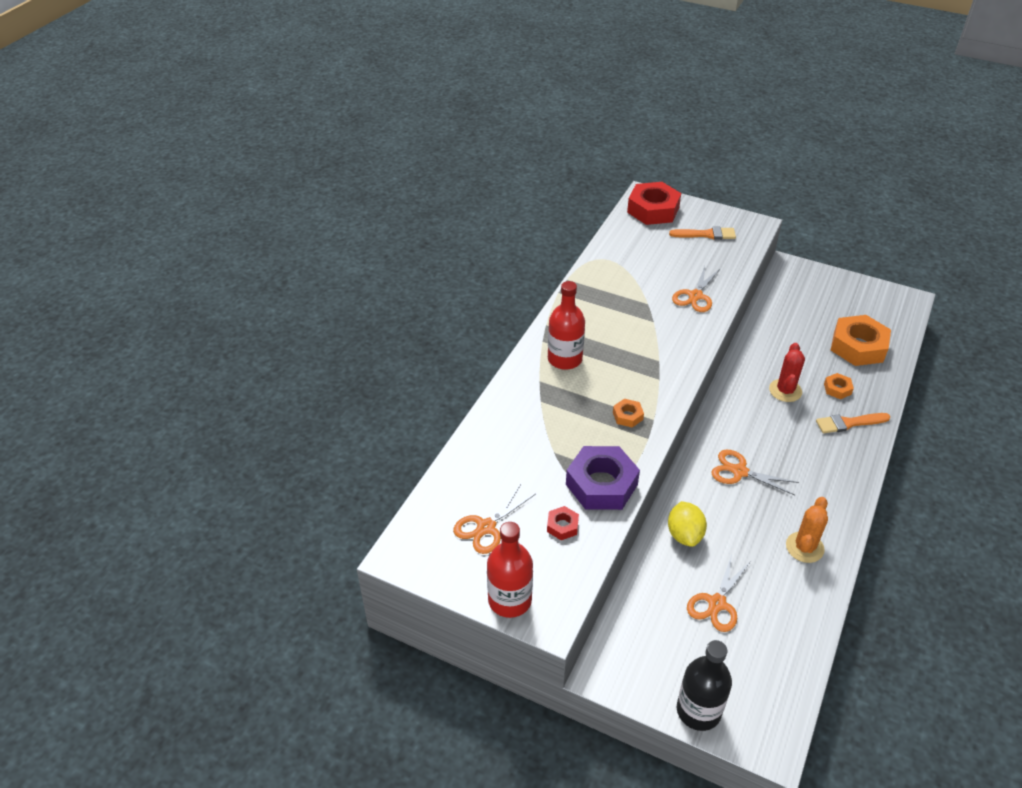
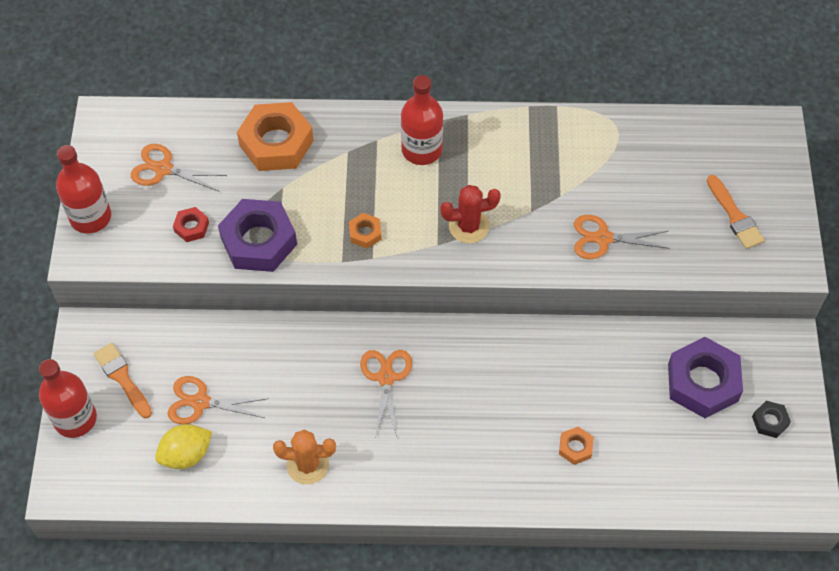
camera: 65 degrees right, 15 degrees up
red nut [627,182,681,225] -> none
yellow lemon [668,501,707,547] -> yellow lemon moved to [155,424,212,469]
black bottle [677,640,732,731] -> red bottle [39,359,97,438]
red cactus [769,343,805,402] -> red cactus moved to [440,185,501,243]
orange brush [816,413,890,433] -> orange brush moved to [94,343,152,418]
orange nut [831,315,891,366] -> orange nut moved to [237,102,314,171]
none -> purple nut [668,337,743,418]
none -> black nut [752,401,791,438]

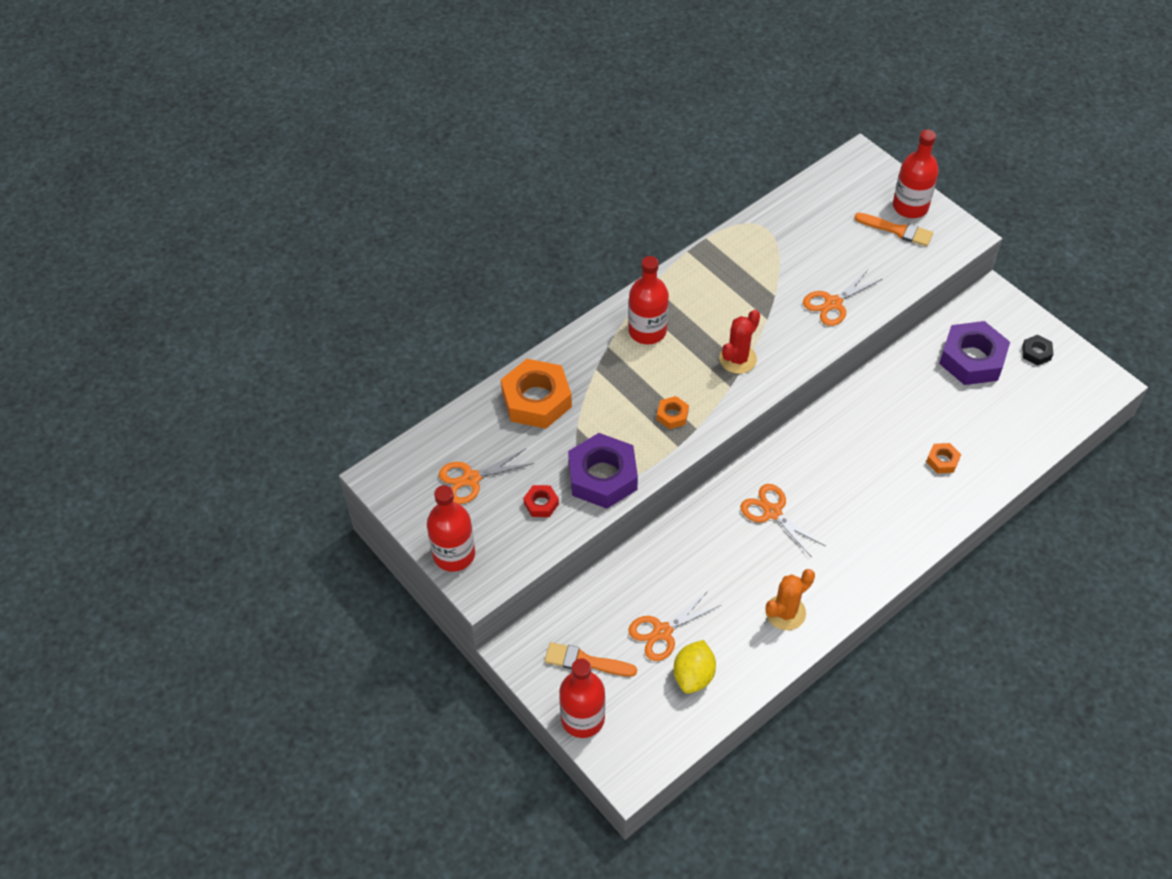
camera: 40 degrees left, 5 degrees down
none -> red bottle [893,129,939,218]

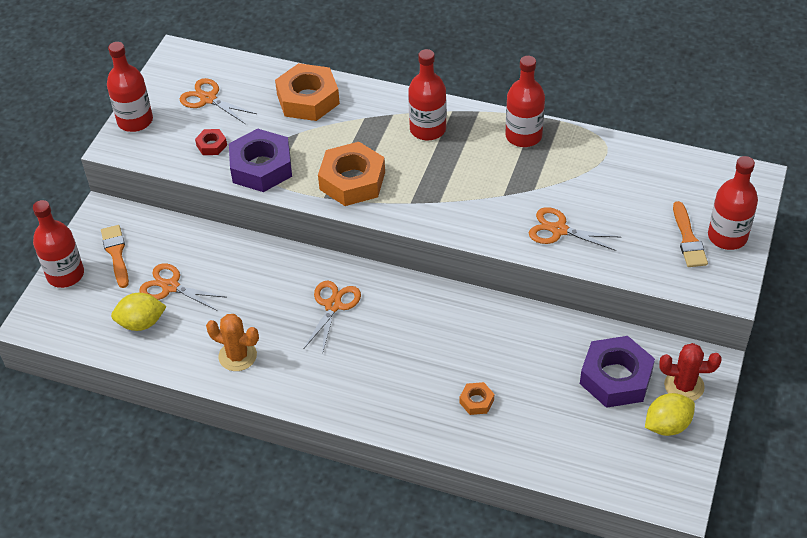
camera: 60 degrees right, 5 degrees down
orange nut [657,396,689,429] -> orange nut [318,142,385,206], size x2.16
red cactus [719,310,760,374] -> red cactus moved to [659,343,722,401]
black nut [1022,335,1053,366] -> yellow lemon [645,393,695,436]
none -> red bottle [505,56,545,147]

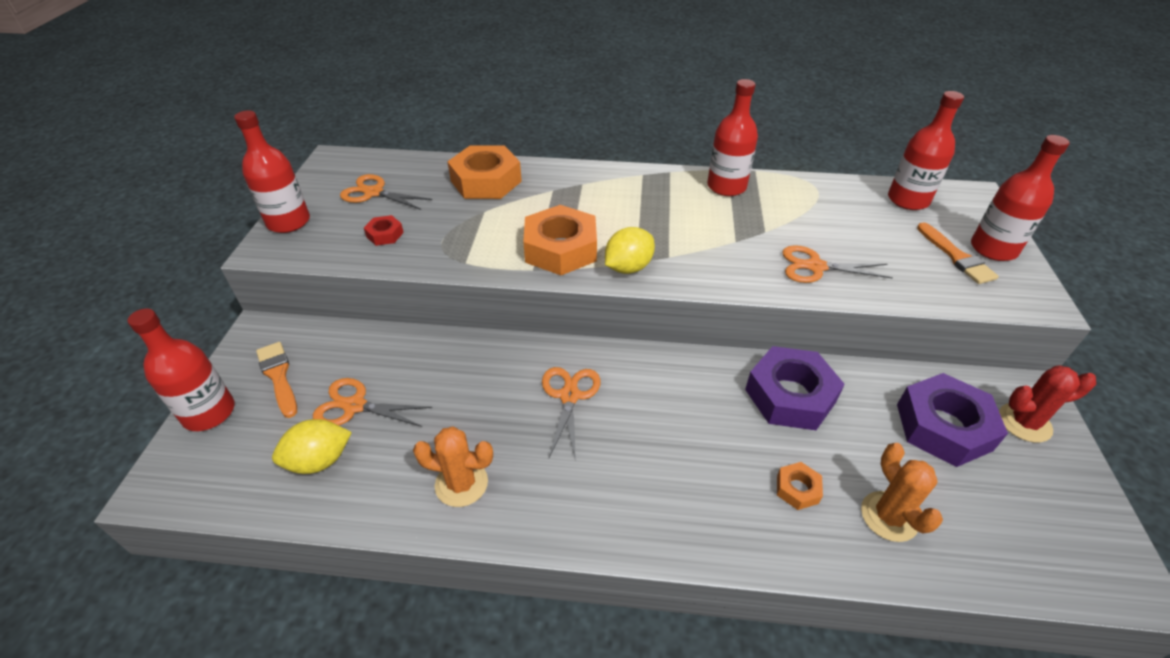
camera: 15 degrees left, 5 degrees down
purple nut [229,128,292,192] -> purple nut moved to [745,346,845,430]
red bottle [408,49,446,140] -> red bottle moved to [888,91,964,210]
yellow lemon [645,393,695,436] -> yellow lemon moved to [605,227,655,274]
none -> orange cactus [861,443,943,542]

